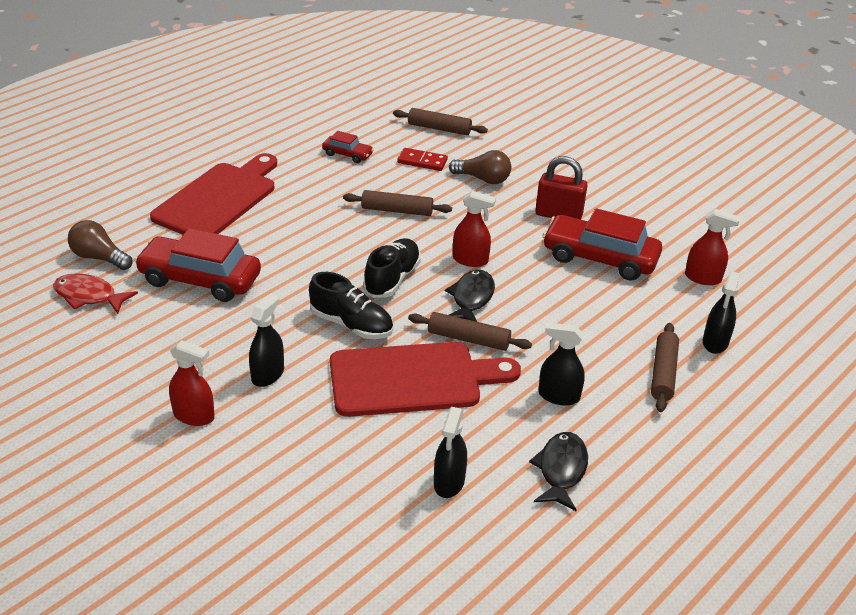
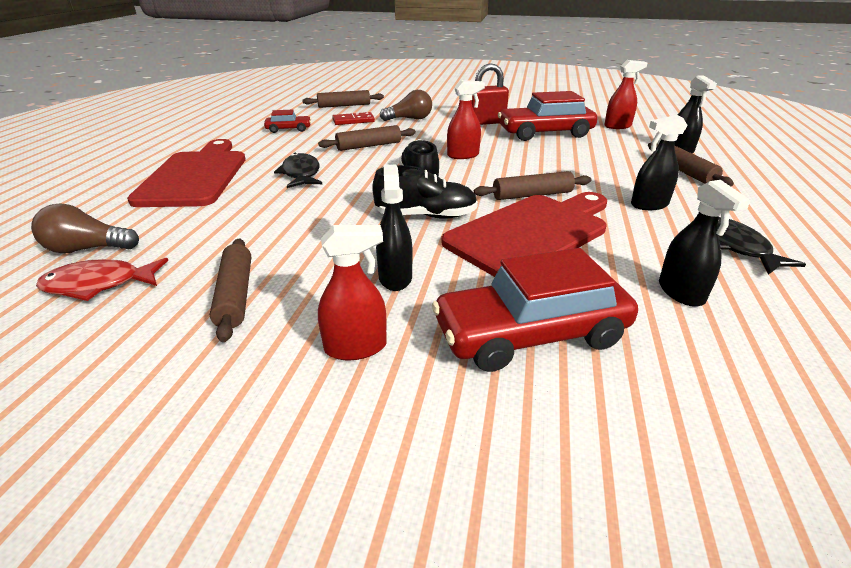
camera: 30 degrees left, 5 degrees down
red car [134,228,261,302] -> red car moved to [432,248,638,372]
black fish [445,270,495,322] -> black fish moved to [274,153,322,188]
none -> brown rolling pin [210,239,251,342]

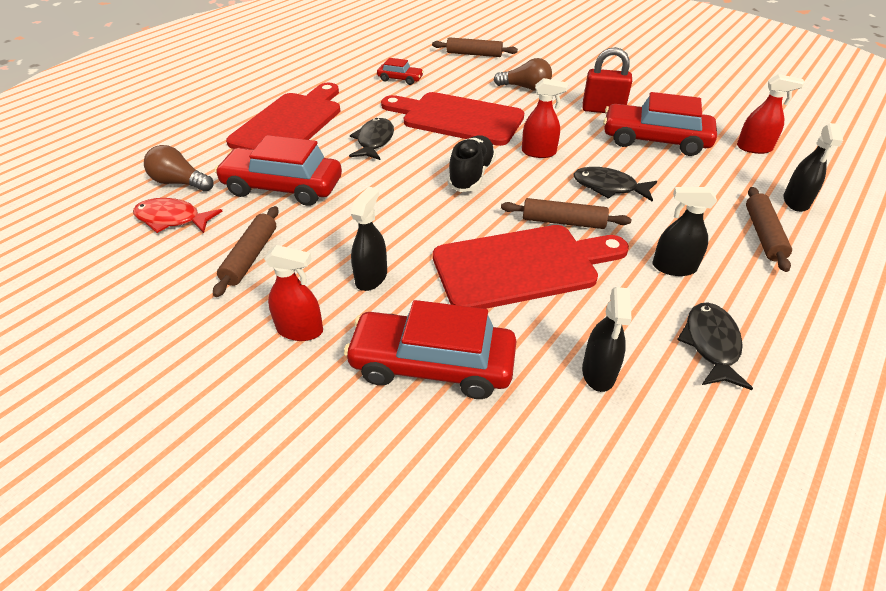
camera: 25 degrees right, 10 degrees up
brown rolling pin [318,125,416,151] -> red cutting board [381,92,524,146]
red domino [332,112,375,125] -> none
black shoe [372,165,478,219] -> none
none -> red car [215,135,342,206]
none -> black fish [573,167,657,202]

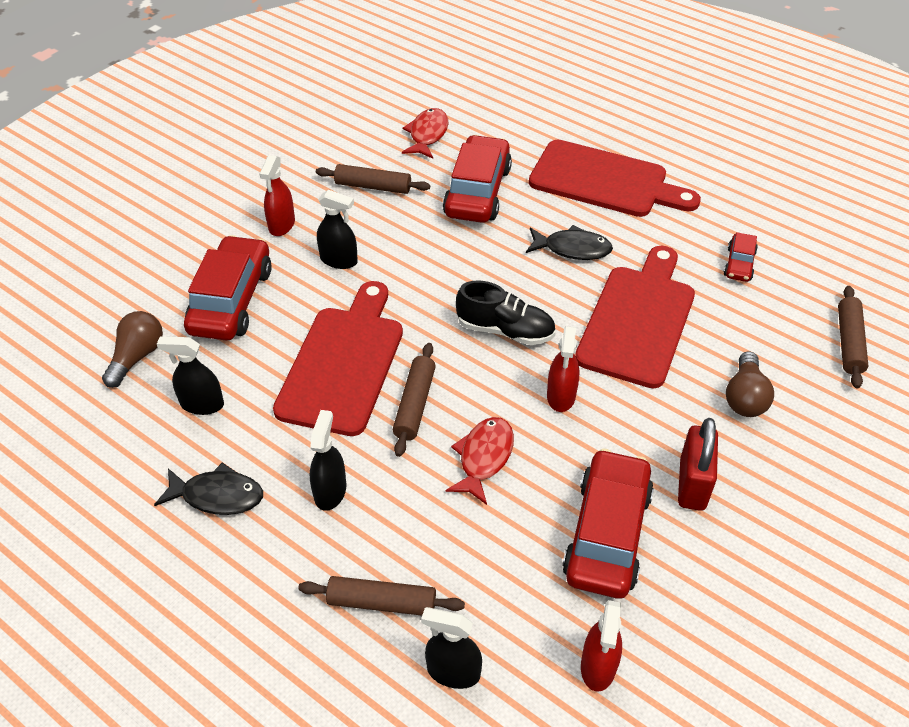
camera: 90 degrees right, 5 degrees up
brown light bulb [144,145,214,192] -> brown light bulb moved to [102,311,163,388]
red cutting board [433,225,629,309] -> red cutting board turned 150 degrees counterclockwise [273,281,403,436]
black fish [573,167,657,202] -> red fish [445,417,514,505]

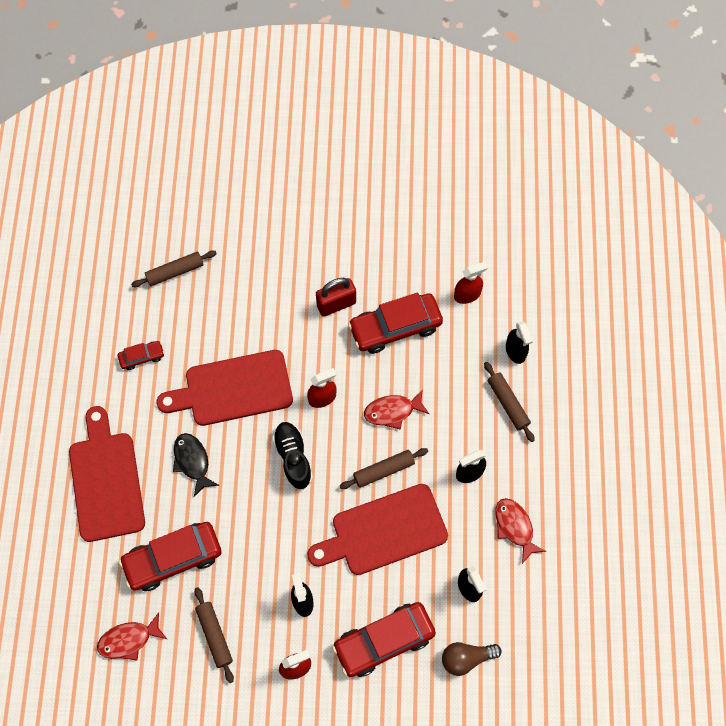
camera: 125 degrees left, 20 degrees up
black fish [154,463,263,515] -> red fish [495,498,546,564]
brown light bulb [726,352,774,417] -> none

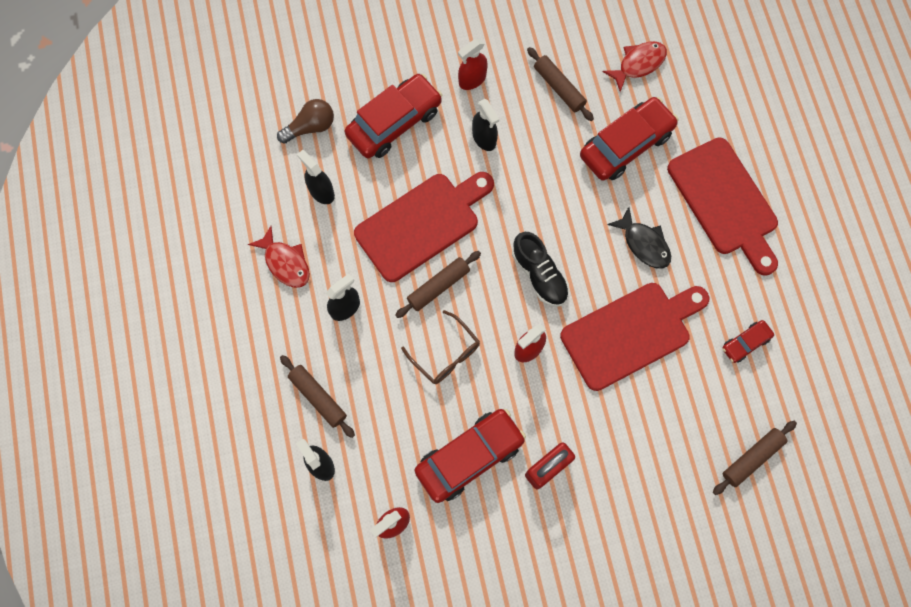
camera: 165 degrees right, 5 degrees up
red fish [364,389,429,430] -> brown glasses [401,310,480,384]

